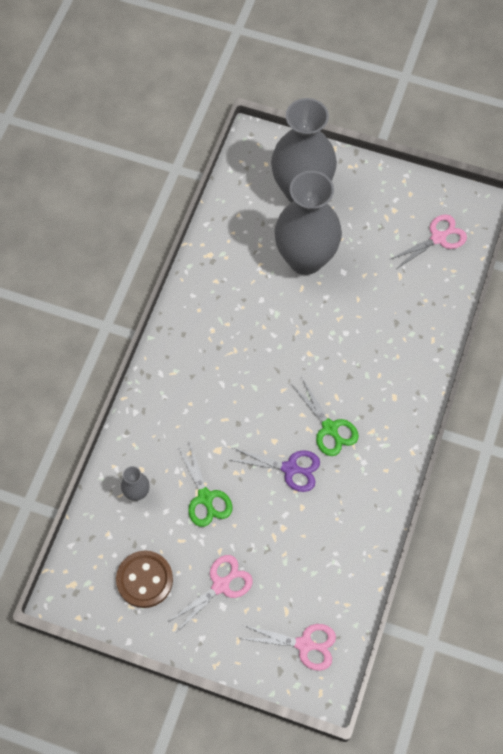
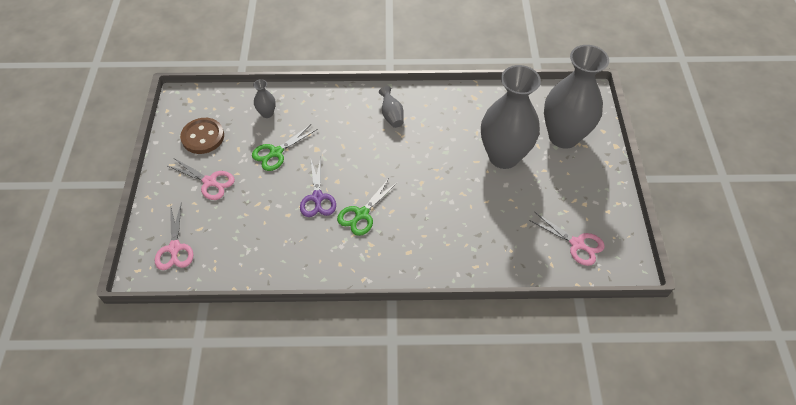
camera: 70 degrees right, 10 degrees down
none -> grey vase [379,86,404,128]

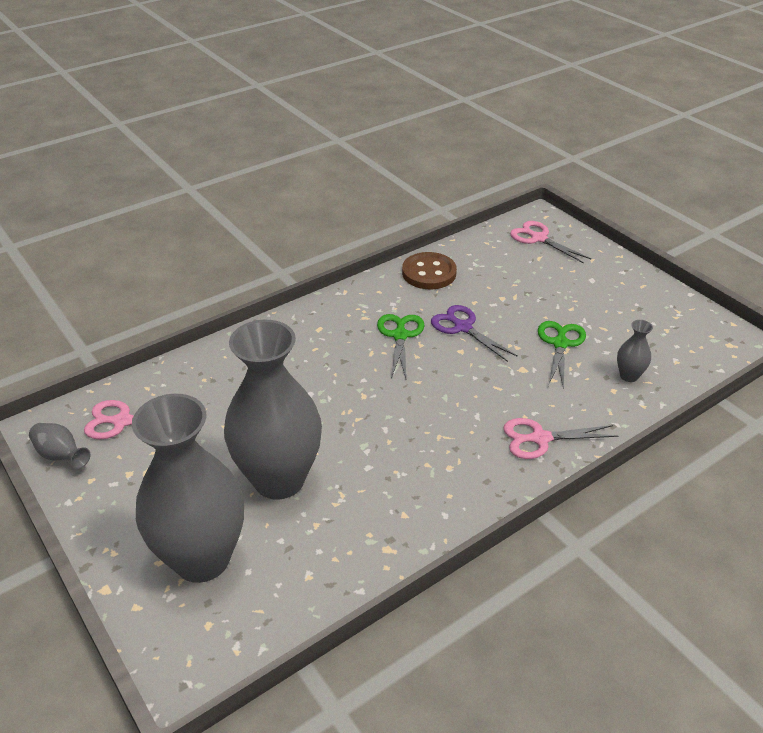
camera: 145 degrees right, 15 degrees down
pink scissors [168,158,235,200] -> pink scissors moved to [503,418,618,459]
brown button [180,118,224,154] -> brown button moved to [402,252,457,289]
grey vase [379,86,404,128] -> grey vase moved to [29,423,91,469]

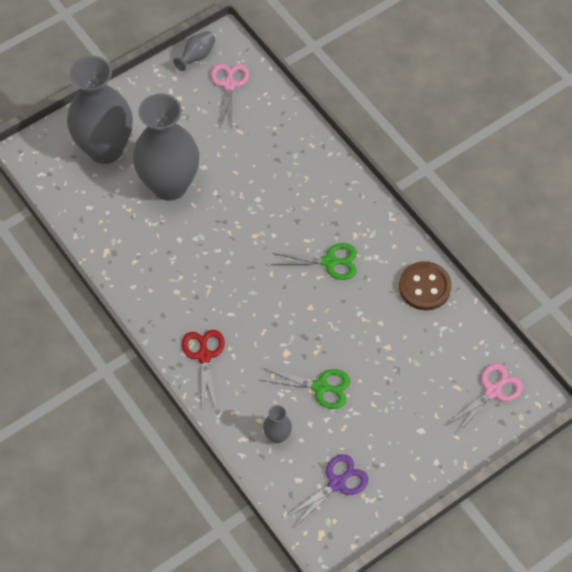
camera: 90 degrees right, 20 degrees up
purple scissors [431,305,518,362] -> purple scissors moved to [285,454,368,528]
pink scissors [503,418,618,459] -> red scissors [182,330,225,409]

